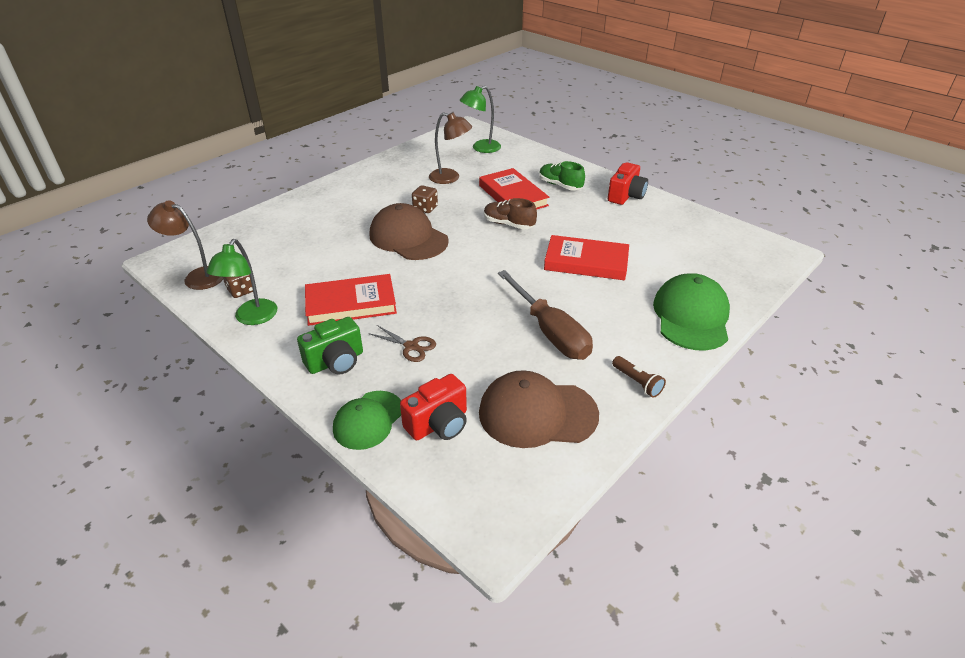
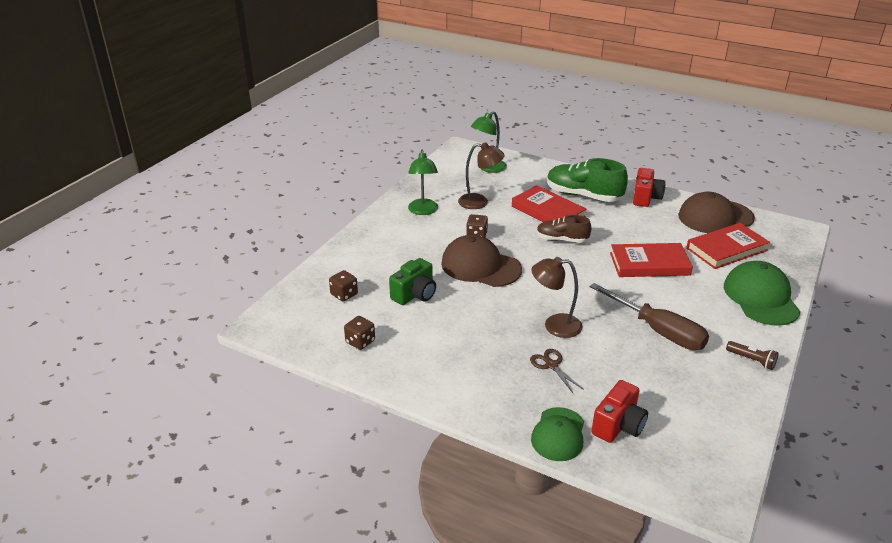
camera: 15 degrees left, 5 degrees down
brown lamp [147,200,223,290] -> brown lamp moved to [531,257,583,338]
green lamp [206,239,277,325] -> green lamp moved to [408,150,438,215]
green camera [297,317,363,375] -> green camera moved to [389,258,436,305]
red book [305,274,397,326] -> red book moved to [686,223,770,269]
brown scissors [368,325,436,362] -> brown scissors turned 135 degrees counterclockwise [530,349,584,393]
brown cap [479,370,599,448] -> brown cap moved to [678,192,755,233]
green shoe [539,161,585,190] -> green shoe [547,158,628,202], size x1.66
none -> brown dice [329,270,358,301]

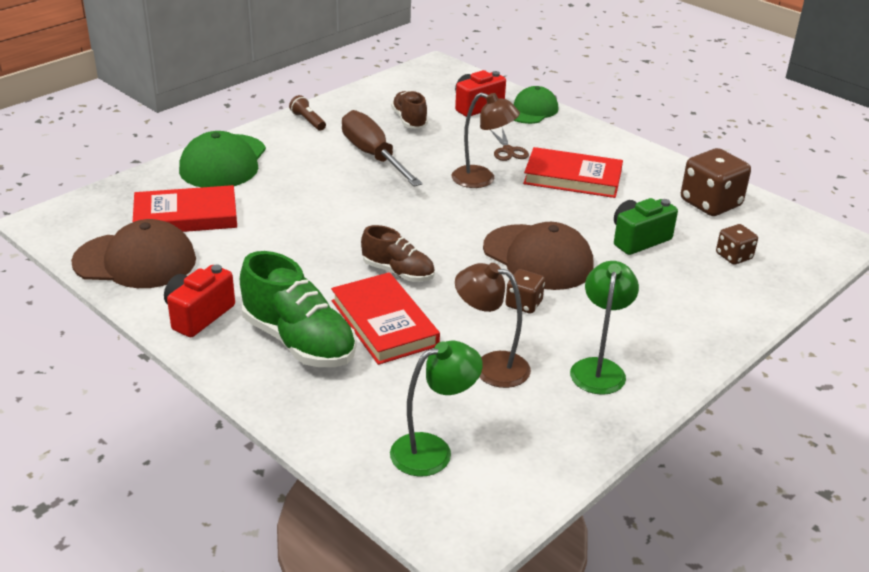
camera: 165 degrees left, 0 degrees up
brown dice [344,316,375,350] -> brown dice [681,148,751,216], size x1.80
red book [610,243,693,277] -> red book moved to [523,147,623,198]
none -> brown shoe [391,91,428,129]

